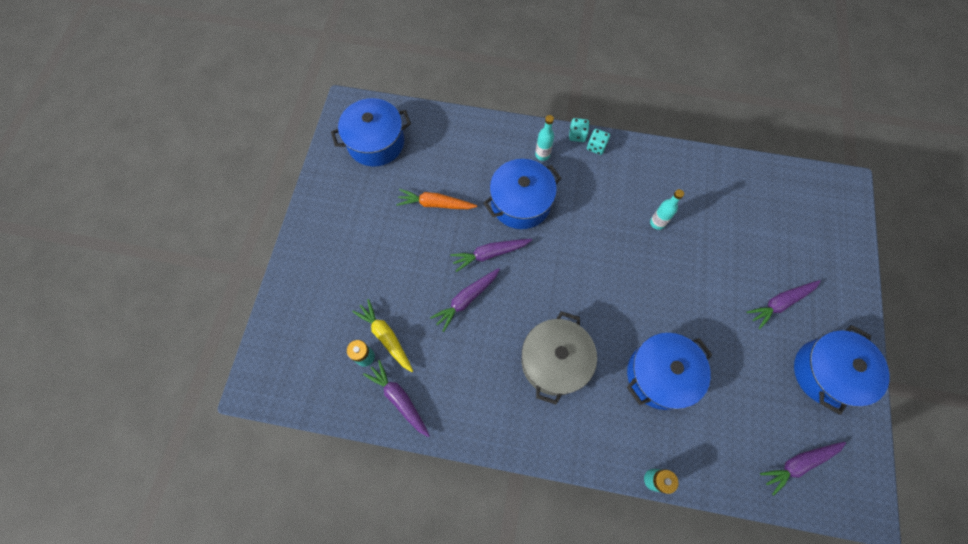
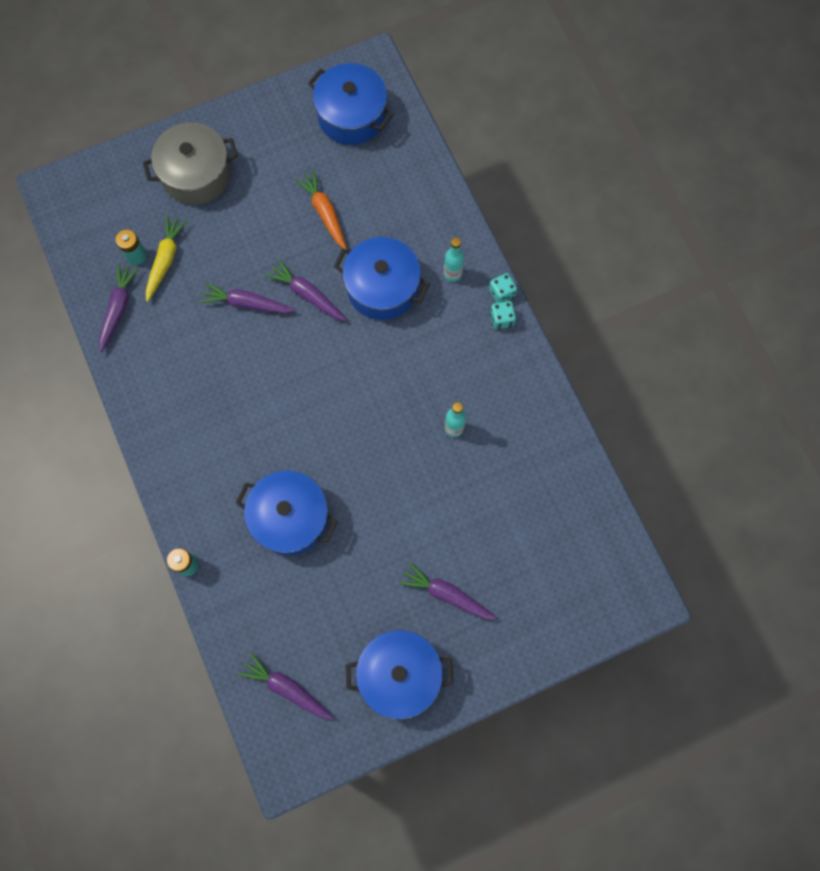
camera: 55 degrees right, 5 degrees up
grey pot [522,311,597,405] -> grey pot moved to [143,123,238,205]

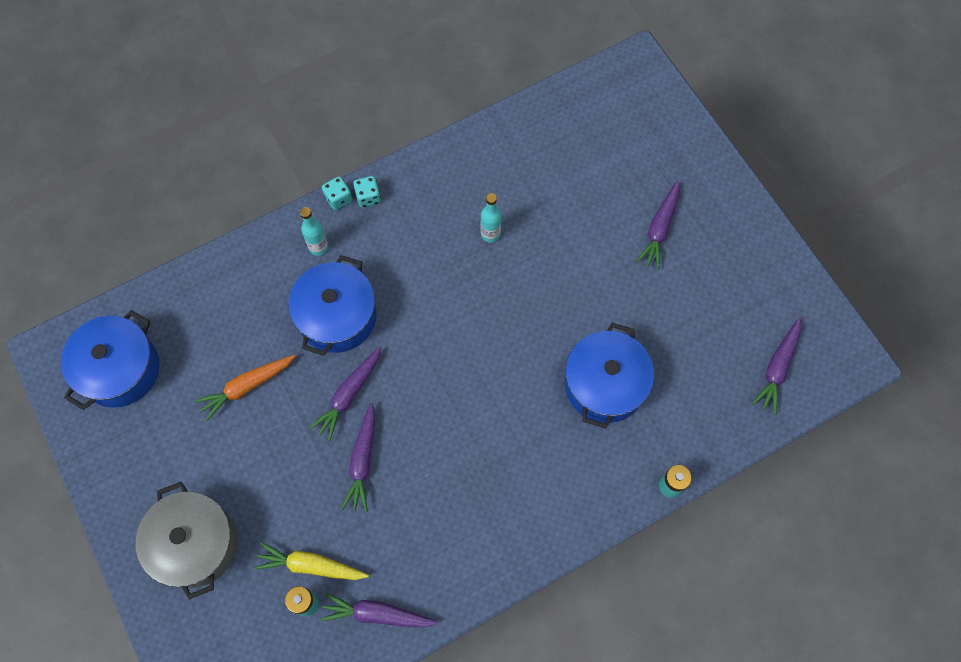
camera: 95 degrees left, 5 degrees down
blue pot [346,630,453,719] -> none

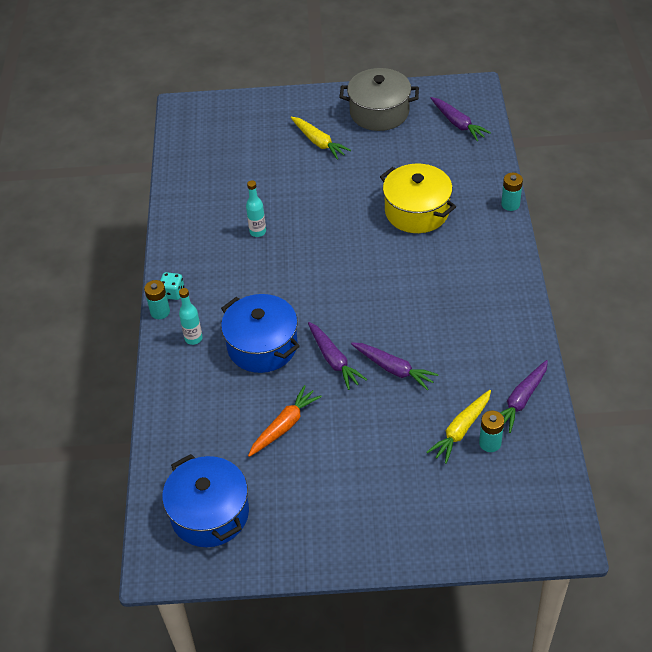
camera: 60 degrees left, 20 degrees down
grey pot [136,482,237,599] -> grey pot moved to [339,68,419,131]
orange carrot [194,355,296,422] -> orange carrot turned 135 degrees counterclockwise [248,385,322,457]
turquoise dice [322,176,352,210] -> turquoise battery [144,280,170,319]
blue pot [565,323,654,429] -> yellow pot [380,164,456,233]
purple carrot [636,180,680,270] -> yellow carrot [291,117,351,160]

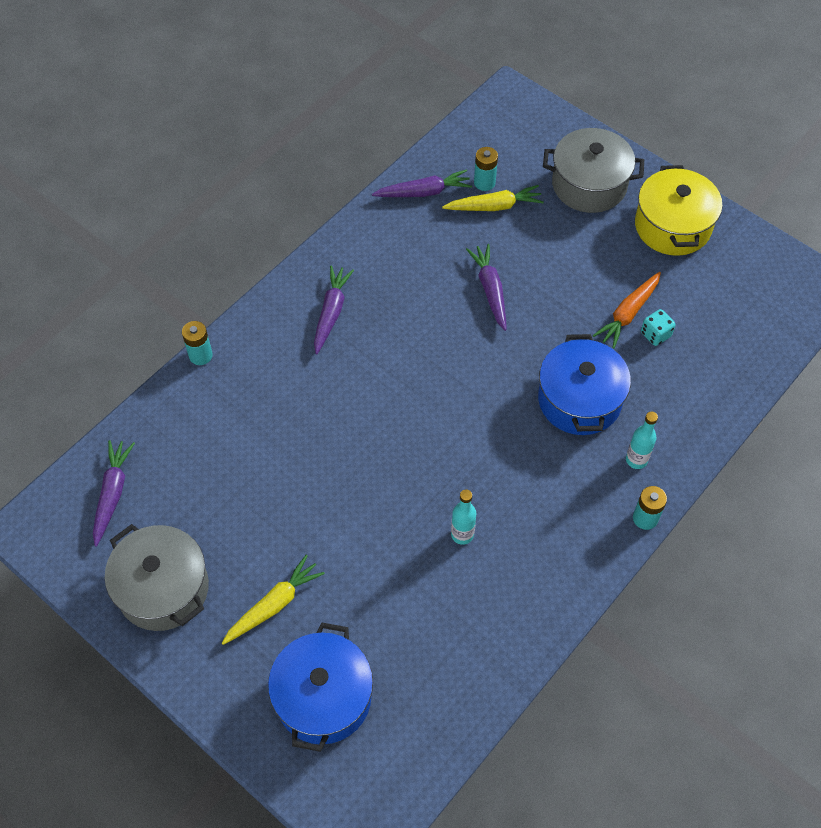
camera: 140 degrees left, 10 degrees up
turquoise dice [160,272,184,300] -> turquoise dice moved to [641,309,676,346]
blue pot [162,454,249,547] -> blue pot moved to [268,622,373,752]
orange carrot [248,385,322,457] -> orange carrot turned 45 degrees counterclockwise [593,272,661,349]
yellow carrot [291,117,351,160] -> yellow carrot turned 45 degrees clockwise [222,555,325,645]
purple carrot [308,322,367,390] -> purple carrot moved to [314,265,354,354]
yellow pot [380,164,456,233] -> yellow pot moved to [635,165,722,256]
none -> grey pot [543,128,644,213]

